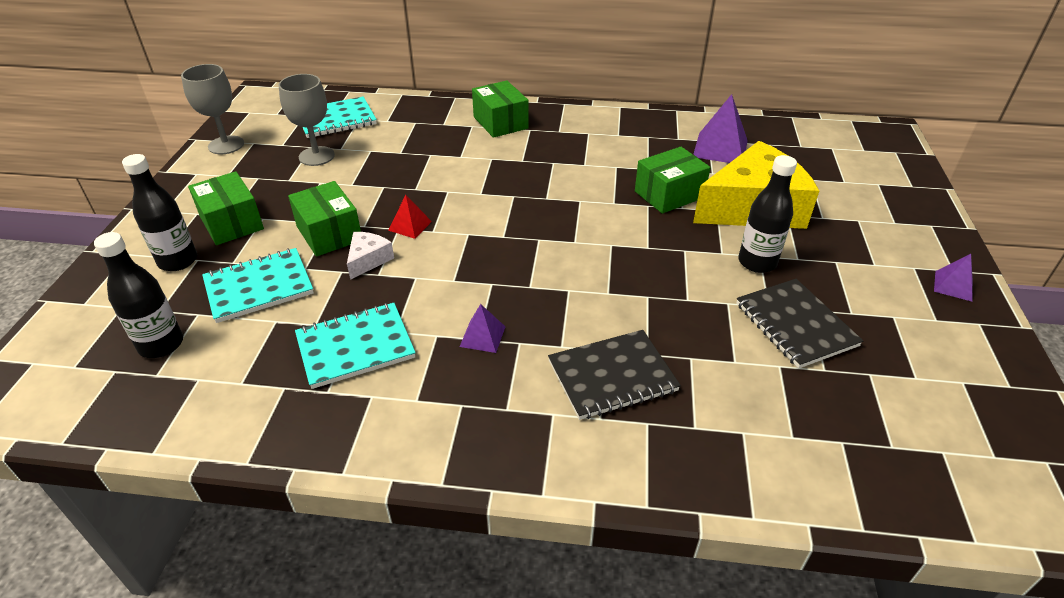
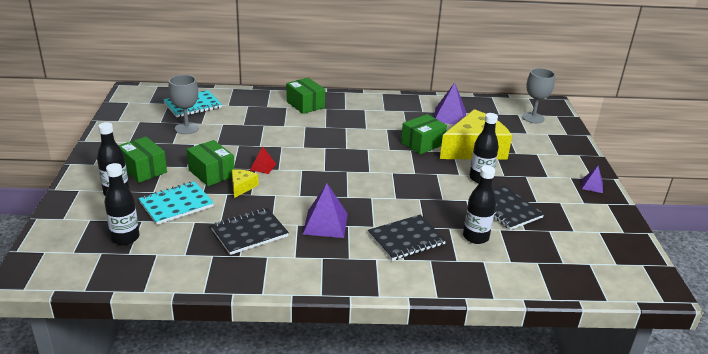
camera: 10 degrees left, 10 degrees down
grey goblet [181,64,244,155] -> grey goblet moved to [522,68,555,123]
turquoise notebook [295,303,416,389] -> black notebook [211,208,289,255]
white cheese [347,232,394,280] -> yellow cheese [232,169,259,198]
purple pyramid [460,304,505,353] -> purple pyramid [303,183,348,238], size x1.80
none -> black bottle [463,166,496,244]

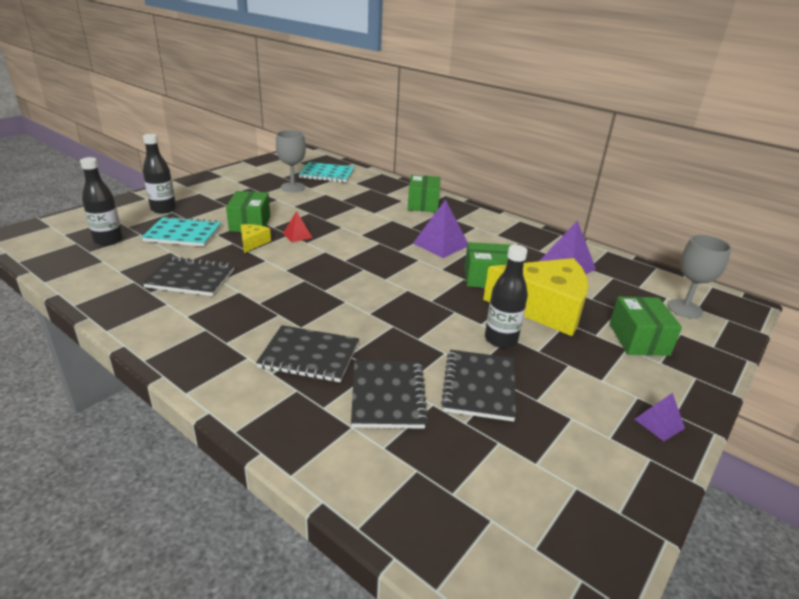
camera: 40 degrees right, 0 degrees up
green box [118,137,167,183] -> green box moved to [609,297,682,356]
yellow cheese [232,169,259,198] -> yellow cheese turned 45 degrees counterclockwise [241,224,271,253]
purple pyramid [303,183,348,238] -> purple pyramid moved to [413,200,468,258]
black bottle [463,166,496,244] -> black notebook [351,360,428,429]

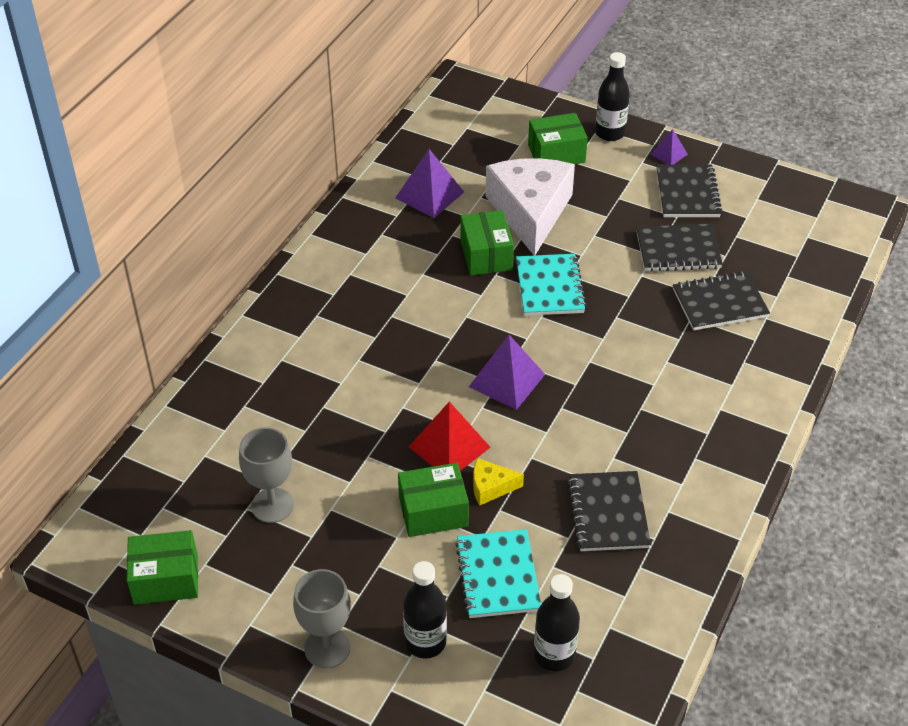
camera: 100 degrees left, 15 degrees up
black notebook [256,325,359,382] -> black notebook moved to [656,164,722,217]
red pyramid [283,211,313,242] -> red pyramid [409,401,491,471], size x1.80
turquoise notebook [298,162,354,183] -> turquoise notebook moved to [516,254,587,316]
green box [408,175,441,212] -> green box moved to [127,530,198,605]
purple pyramid [413,200,468,258] -> purple pyramid moved to [469,335,545,410]
yellow cheese [483,258,588,336] -> white cheese [486,158,575,255]
black bottle [485,245,528,348] -> black bottle moved to [595,52,630,141]
grey goblet [667,235,732,319] -> grey goblet moved to [293,569,351,668]

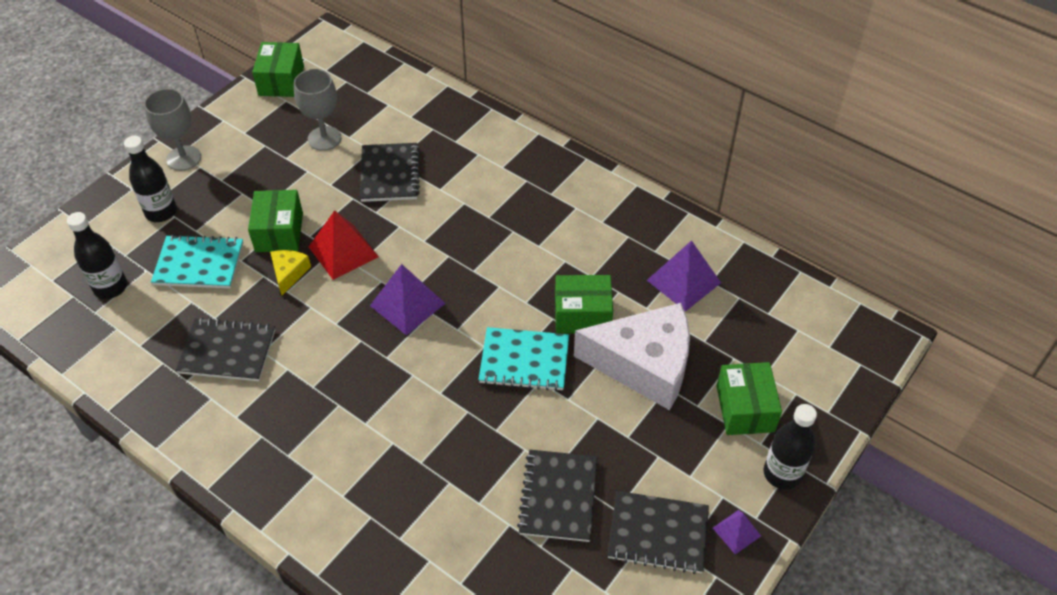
camera: 100 degrees right, 5 degrees up
black notebook [673,271,770,331] -> black notebook moved to [360,143,420,202]

